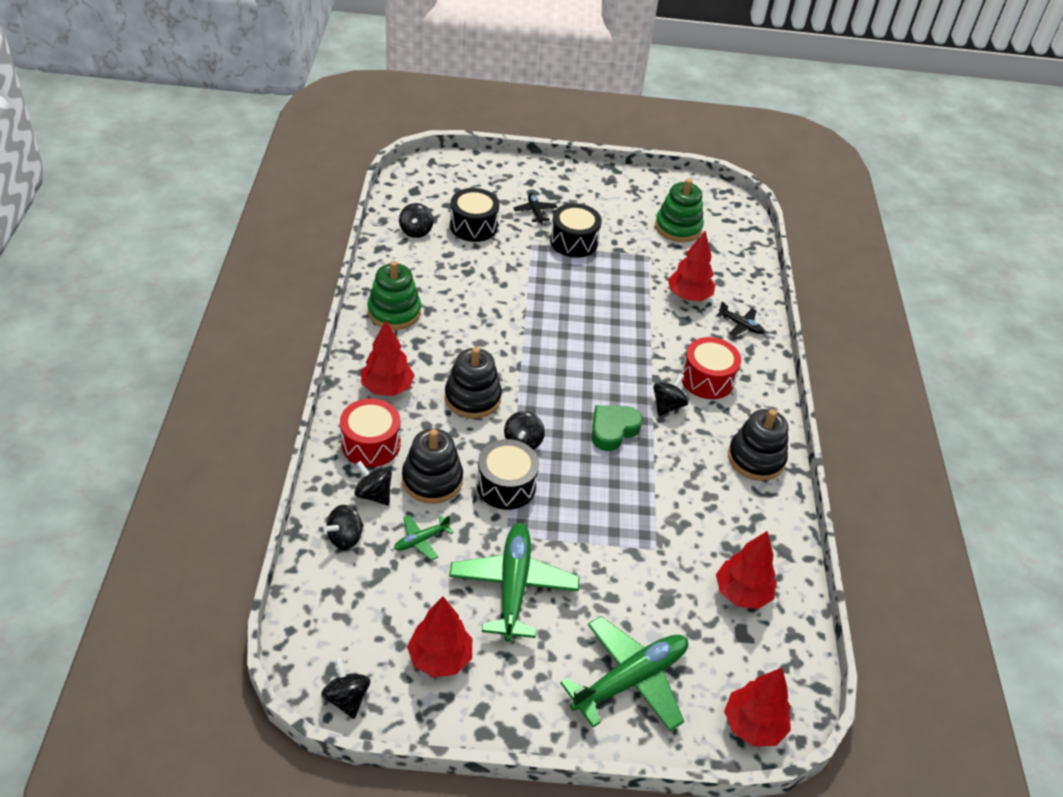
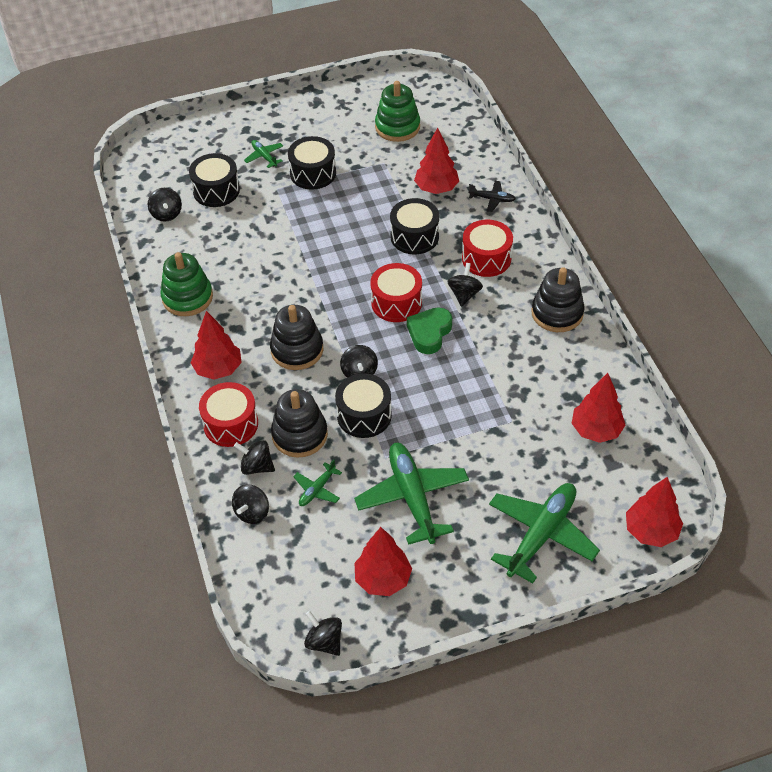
camera: 15 degrees left, 5 degrees up
black plane [513,193,557,223] -> green plane [244,140,283,168]
none -> red drum [371,263,422,322]
none -> black drum [390,198,439,254]

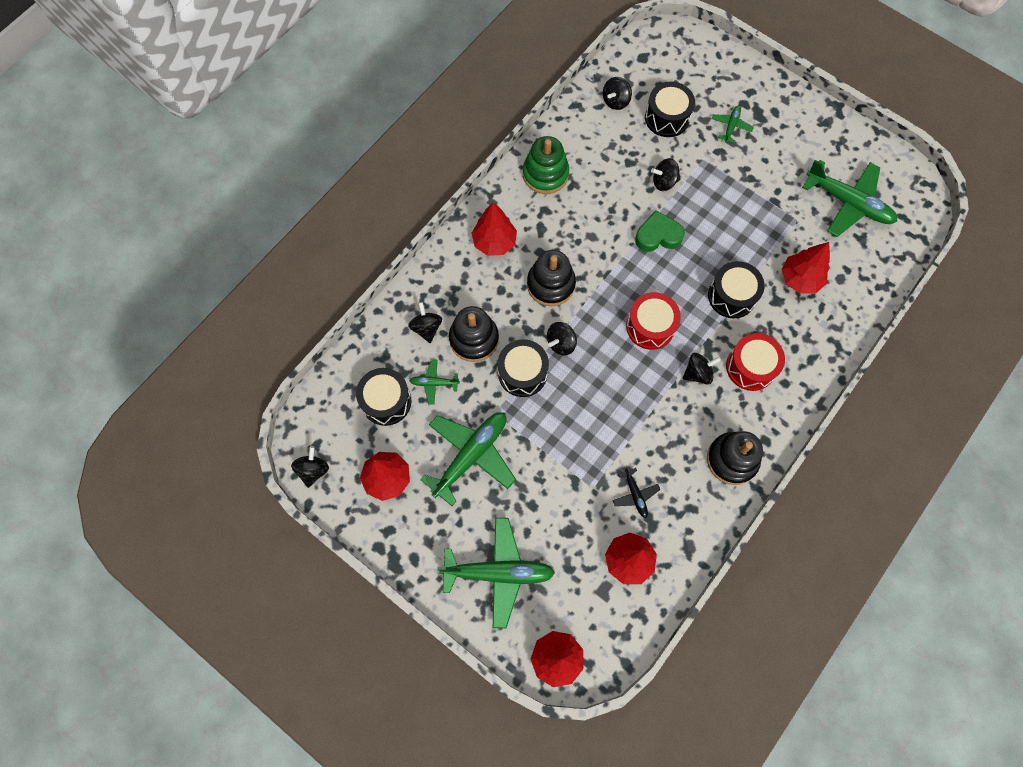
camera: 55 degrees right, 20 degrees up
red drum [199,382,258,447] -> none
black spinning top [232,485,269,524] -> black spinning top moved to [651,158,680,191]
black drum [288,136,336,190] -> black drum moved to [356,368,411,426]
green stacking toy [375,81,420,142] -> green plane [802,160,897,237]
green heart [407,307,452,354] -> green heart moved to [635,210,685,252]
black plane [469,181,516,212] -> black plane moved to [613,467,660,518]

